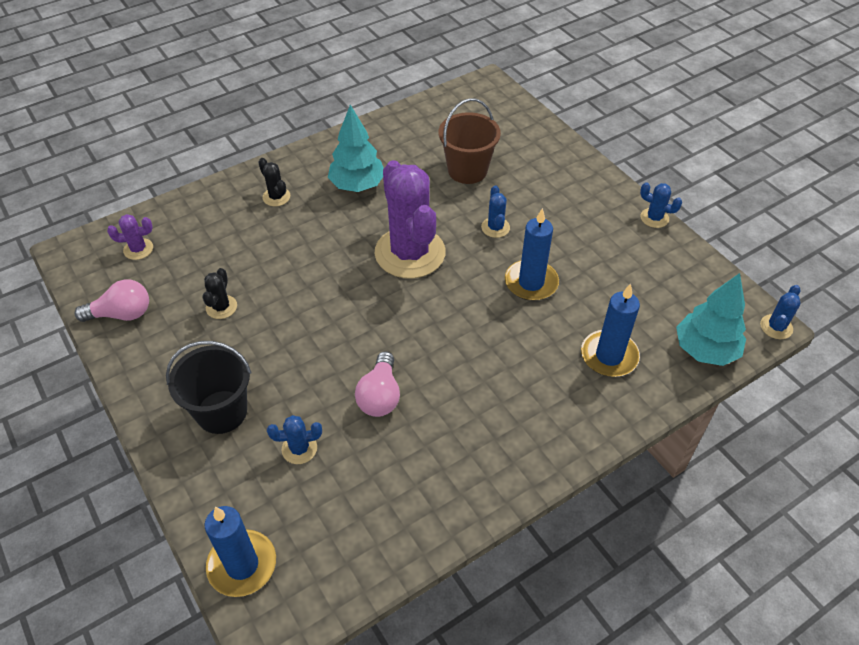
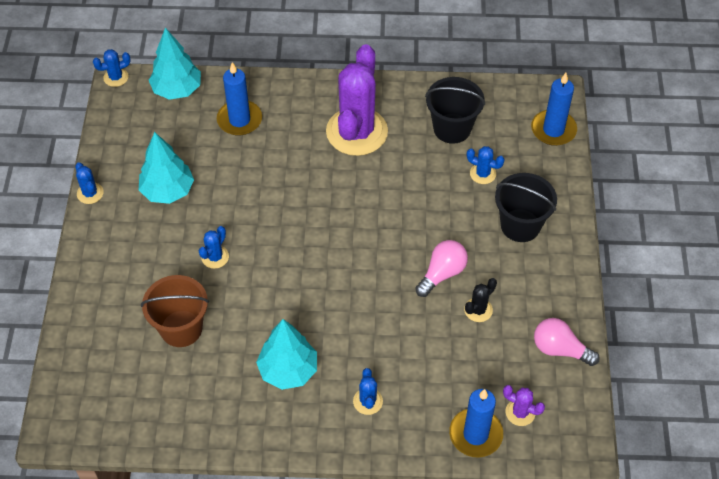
camera: 145 degrees left, 5 degrees up
black cactus [258,158,290,206] -> blue cactus [353,368,383,415]
pink light bulb [355,351,400,417] -> pink light bulb moved to [415,240,468,297]
purple cactus [375,160,446,278] -> purple cactus moved to [326,44,388,156]
blue candle [505,208,559,301] -> blue candle moved to [449,389,503,458]
none -> turquoise tree [139,132,194,204]
none -> black bucket [425,77,485,144]

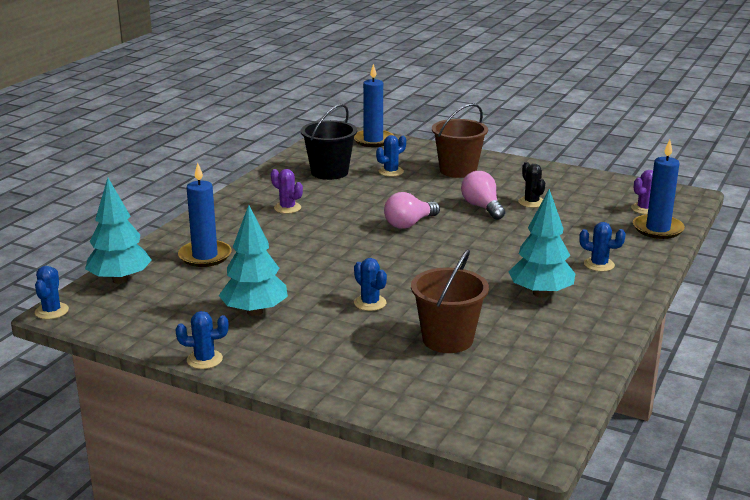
camera: 65 degrees left, 30 degrees down
purple cactus [326,44,388,156] -> purple cactus [271,169,303,214], size x0.42
black bucket [495,173,557,242] -> brown bucket [432,103,488,178]
pink light bulb [534,318,600,366] -> pink light bulb moved to [384,192,440,229]

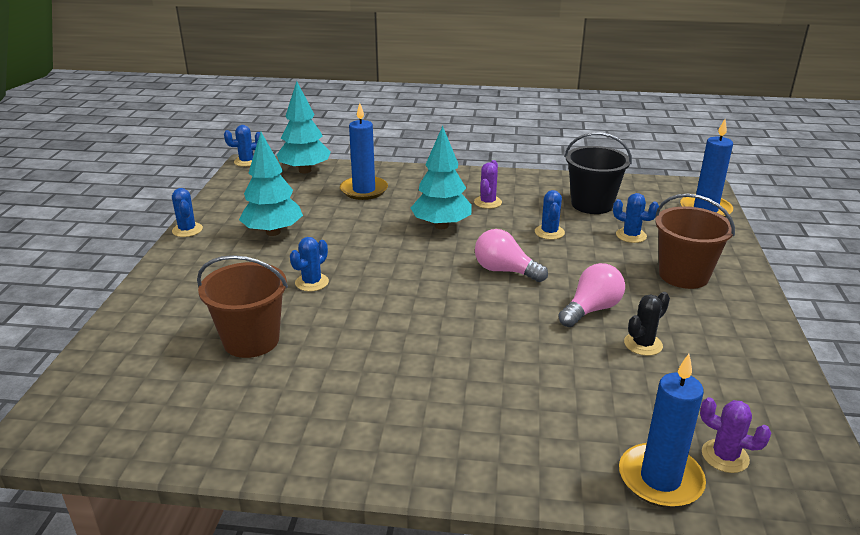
camera: 70 degrees right, 5 degrees up
turquoise tree [509,189,575,298] -> turquoise tree moved to [411,126,472,229]
blue cactus [579,222,626,272] -> blue cactus moved to [535,190,565,240]

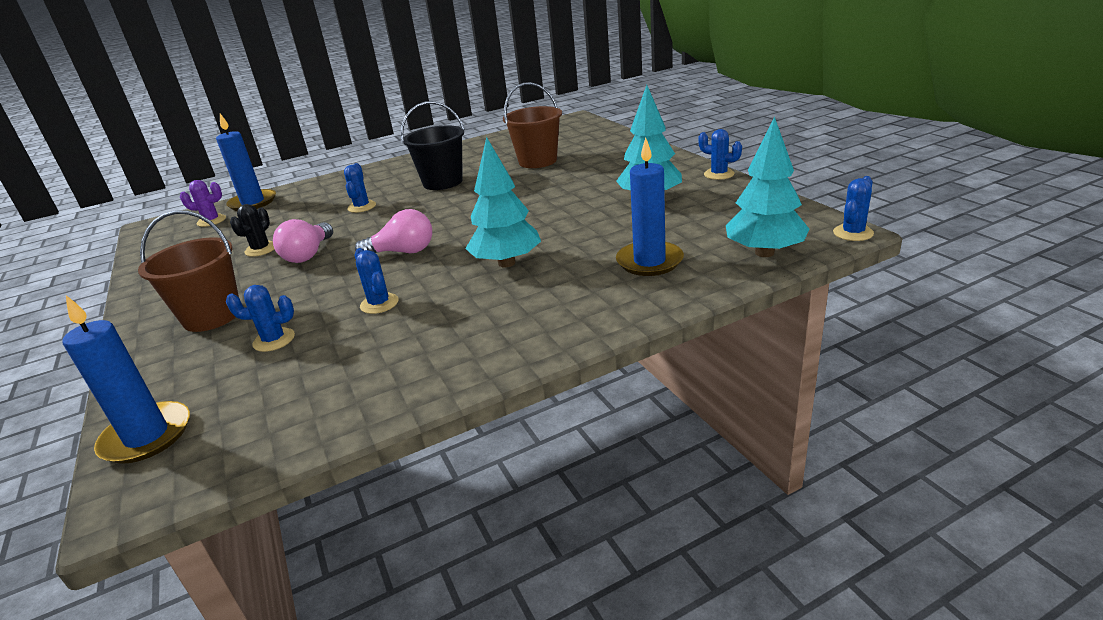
camera: 150 degrees right, 0 degrees up
blue cactus [290,237,329,291] -> blue cactus moved to [344,163,376,213]
purple cactus [474,160,502,209] -> none
black bucket [565,132,632,214] -> black bucket moved to [401,101,465,190]

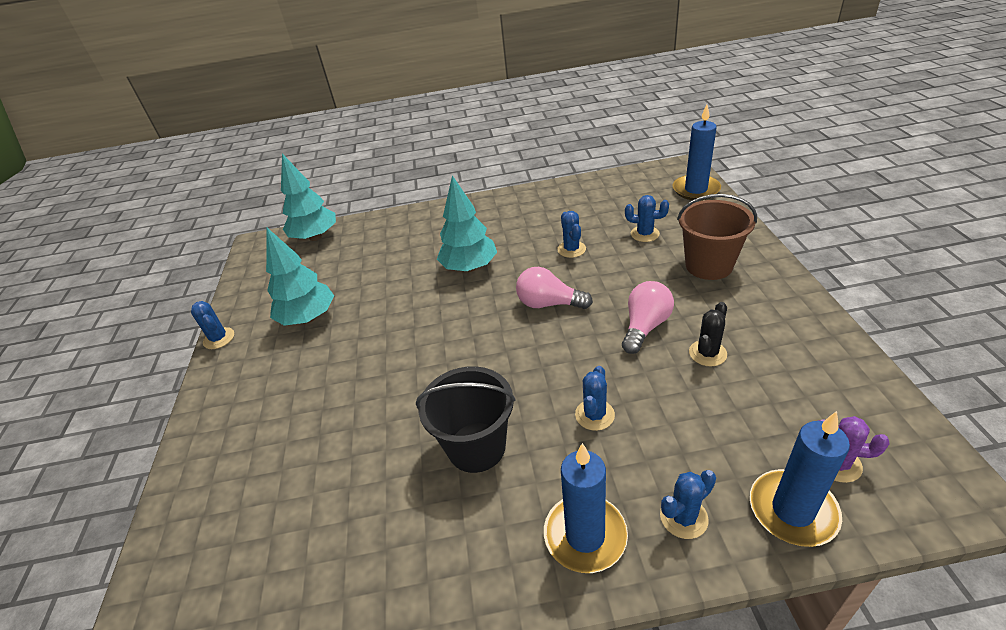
camera: 160 degrees left, 10 degrees up
brown bucket [503,82,562,168] -> none
blue candle [616,137,684,276] -> blue candle moved to [544,443,628,573]
blue cactus [833,176,874,241] -> blue cactus moved to [660,470,716,539]

